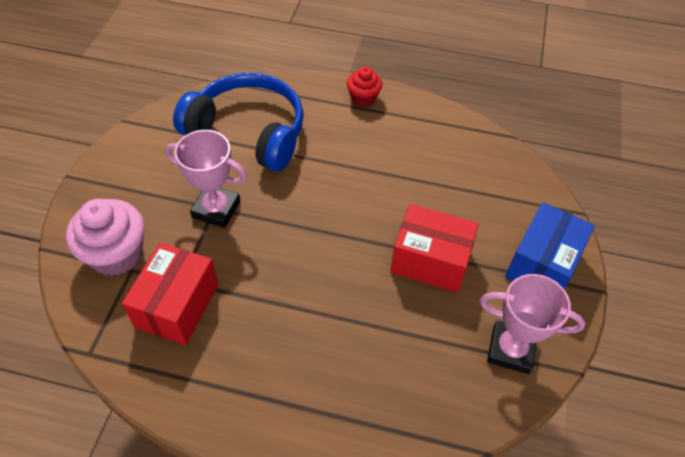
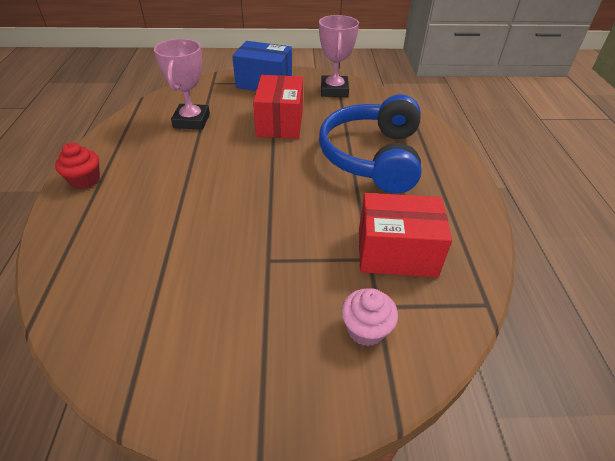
camera: 105 degrees left, 10 degrees down
pink cupcake [66,199,145,276] -> pink cupcake [342,288,398,346], size x0.58
pink trophy [165,130,247,228] -> pink trophy moved to [154,39,210,130]
blue headphones [173,73,304,172] -> blue headphones moved to [319,94,421,194]

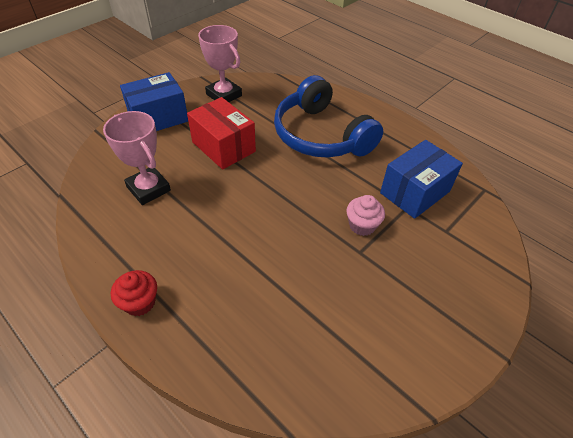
camera: 45 degrees left, 5 degrees up
pink cupcake [342,288,398,346] -> pink cupcake moved to [346,195,385,236]
red box [359,193,452,277] -> blue box [380,140,463,219]

